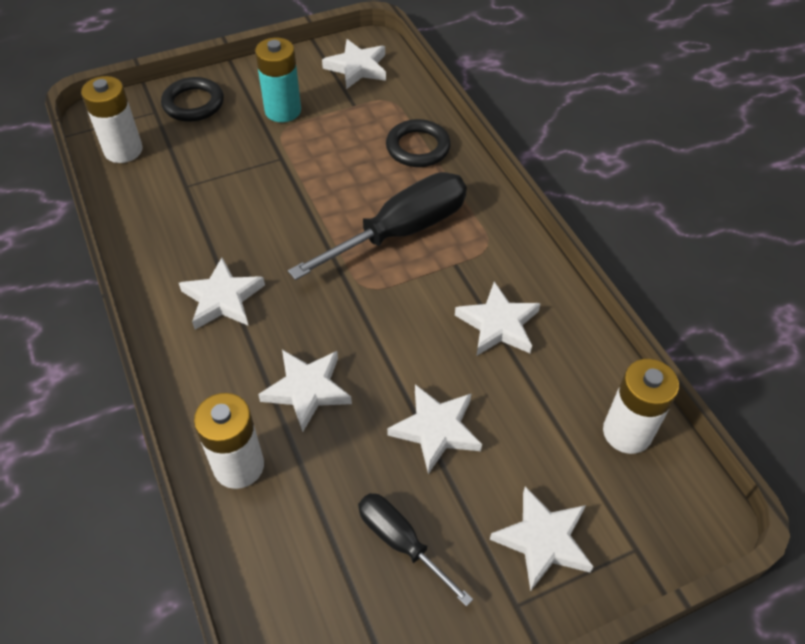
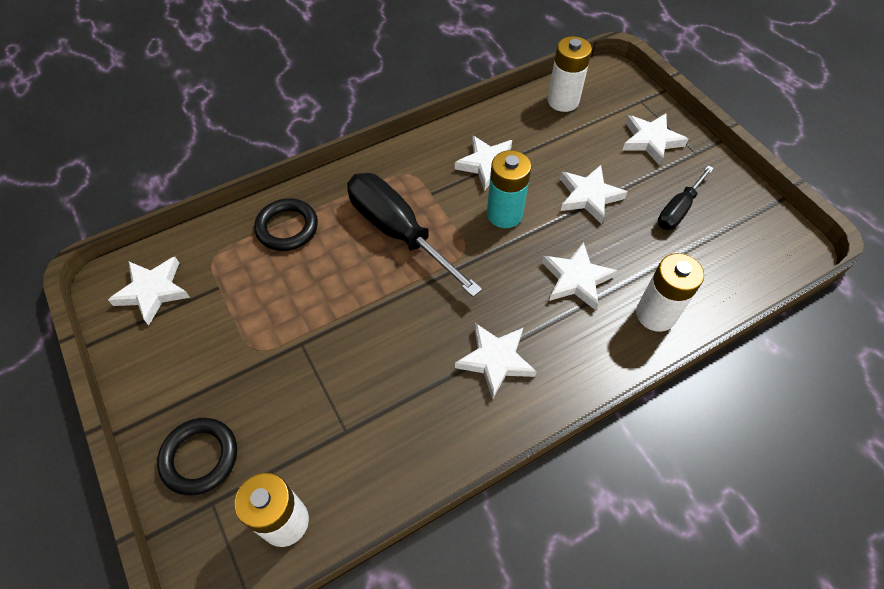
camera: 95 degrees left, 5 degrees up
turquoise battery [255,38,301,122] -> turquoise battery moved to [487,150,532,228]

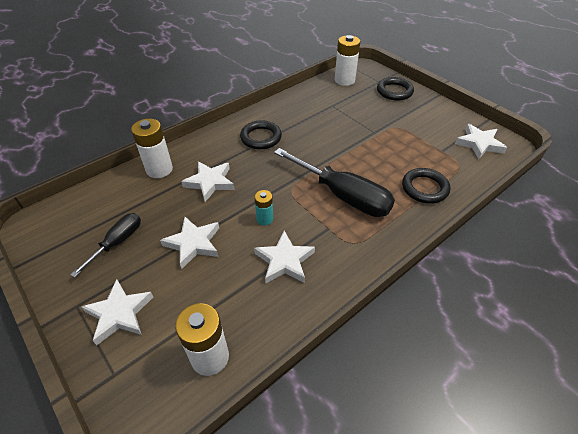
camera: 170 degrees right, 10 degrees down
white star [455,323,537,400] -> black ring [240,120,282,149]
turquoise battery [487,150,532,228] -> turquoise battery [254,190,273,226], size x0.57

